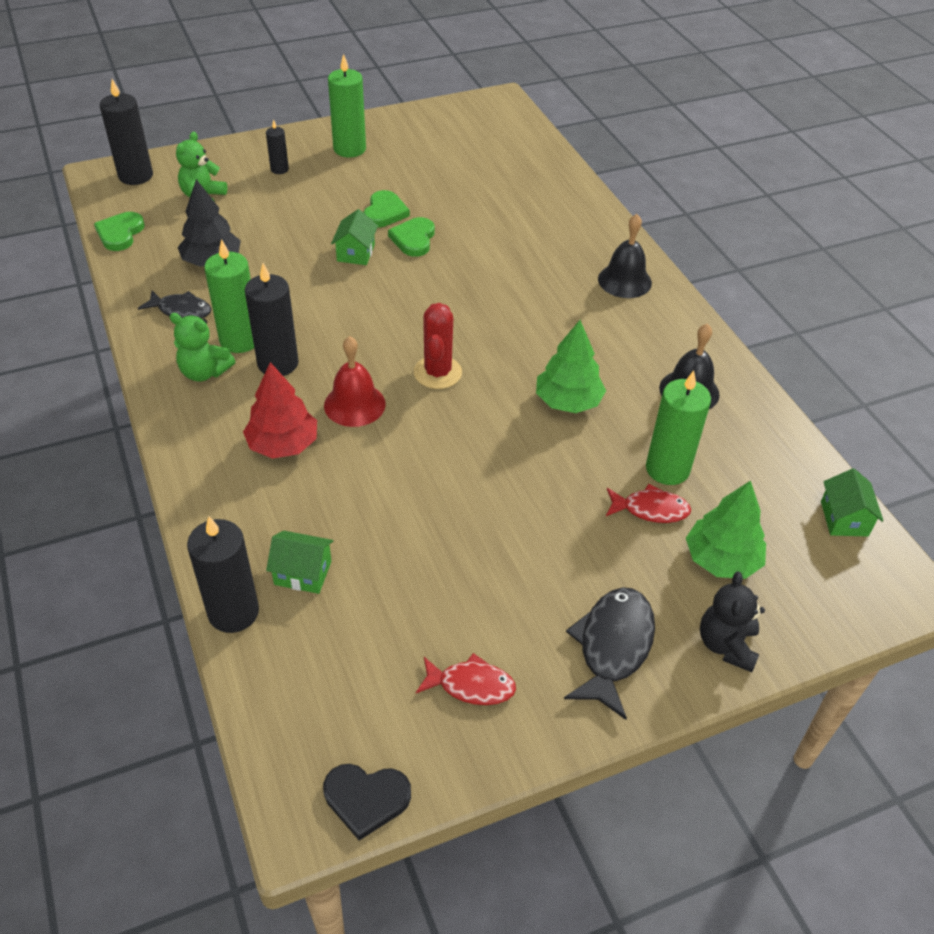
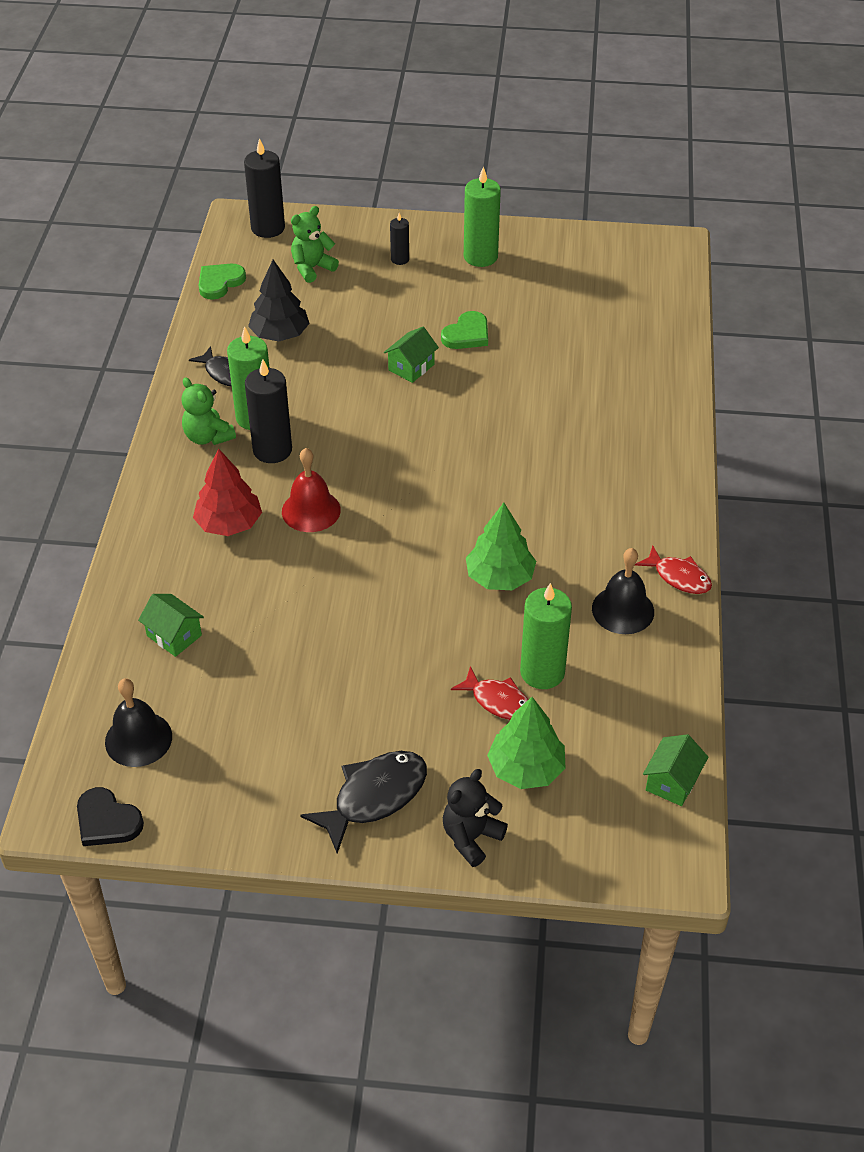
camera: 30 degrees right, 0 degrees up
black candle [187,516,259,633] -> none
green heart [388,217,435,257] -> none
red cactus [414,303,462,389] -> none
red fish [416,653,516,705] -> red fish moved to [635,545,712,594]
black bell [598,214,652,298] -> black bell moved to [105,678,172,767]

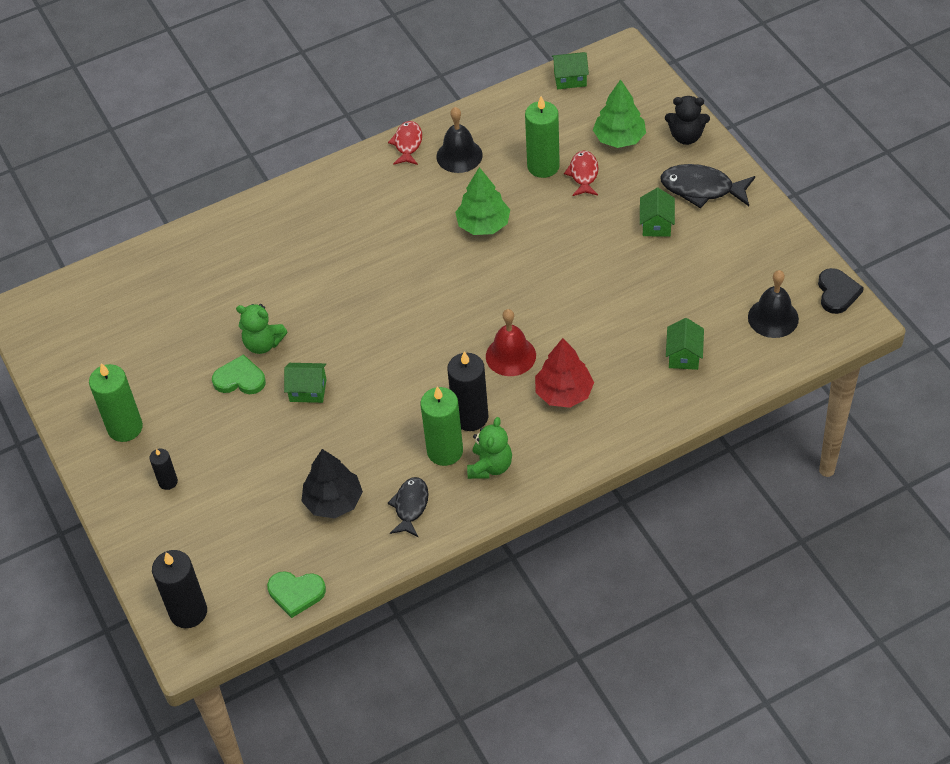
camera: 120 degrees left, 5 degrees up
green teddy bear [291,206,339,283] -> green teddy bear moved to [236,304,288,354]
none -> green house [640,188,675,237]

